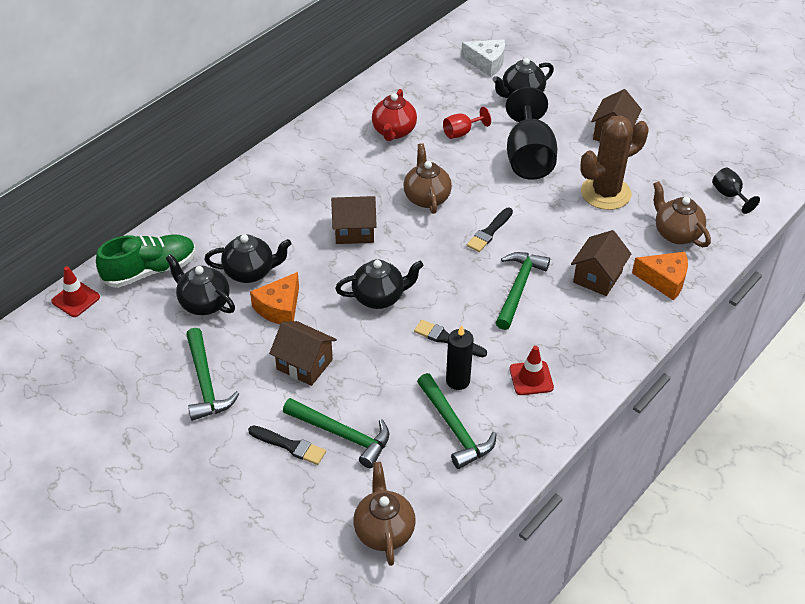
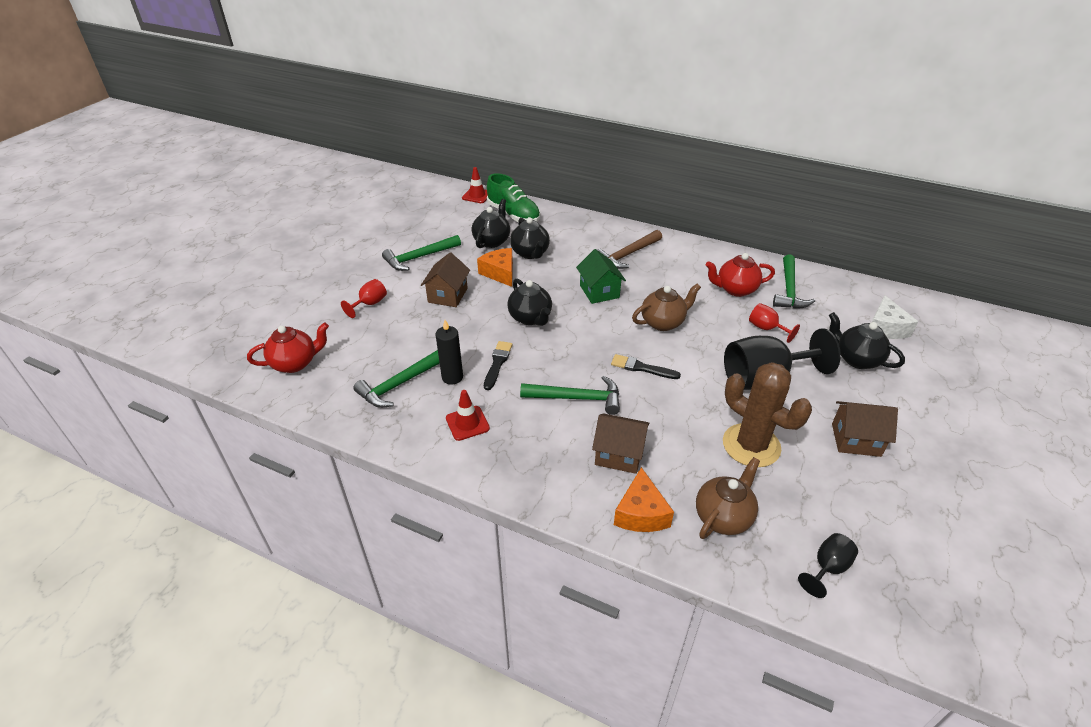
camera: 75 degrees right, 5 degrees down
black brush [248,425,326,465] -> red goblet [341,279,387,318]
orange cheese [250,272,299,324] -> orange cheese turned 45 degrees clockwise [477,248,513,287]
green hammer [283,398,389,468] -> green hammer moved to [773,254,815,309]
brown house [331,196,377,244] -> green house [576,249,626,304]
brown teapot [353,462,416,566] -> red teapot [247,322,329,373]
none -> brown hammer [597,230,662,269]

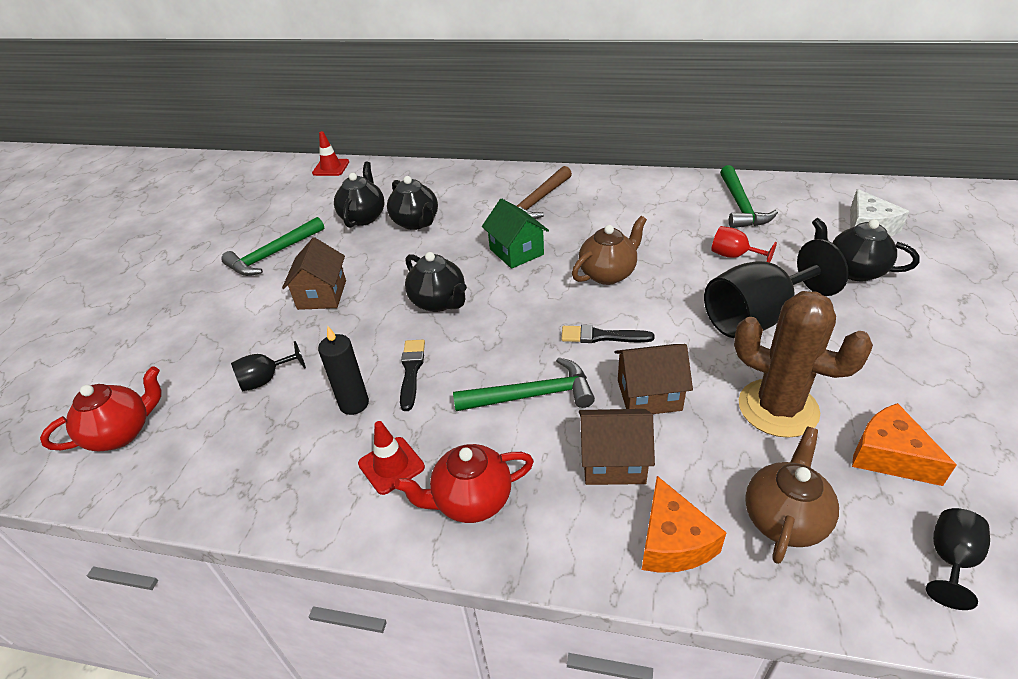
camera: 10 degrees left, 0 degrees up
red goblet [341,279,387,318] -> none
green hammer [353,350,440,408] -> none
orange cheese [477,248,513,287] -> orange cheese moved to [852,403,957,486]
green shoe [487,173,540,222] -> none
red teapot [706,253,775,297] -> red teapot moved to [394,444,534,523]
brown house [832,401,898,457] -> brown house moved to [614,344,693,414]
none -> black goblet [231,341,306,392]

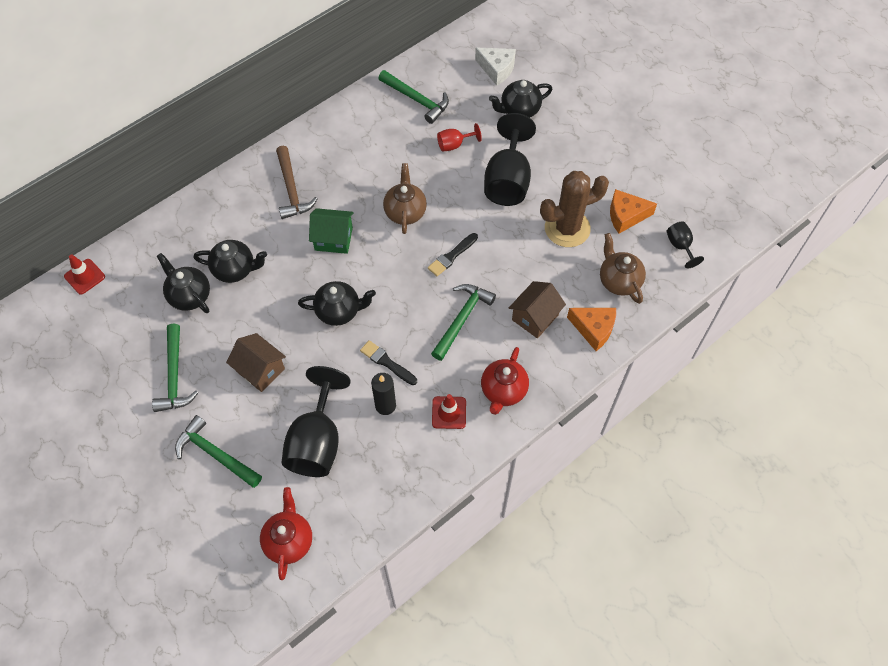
camera: 55 degrees left, 20 degrees up
black goblet [231,341,306,392] -> black goblet [281,366,351,477], size x2.08
brown house [614,344,693,414] -> none
none -> green hammer [175,415,262,488]

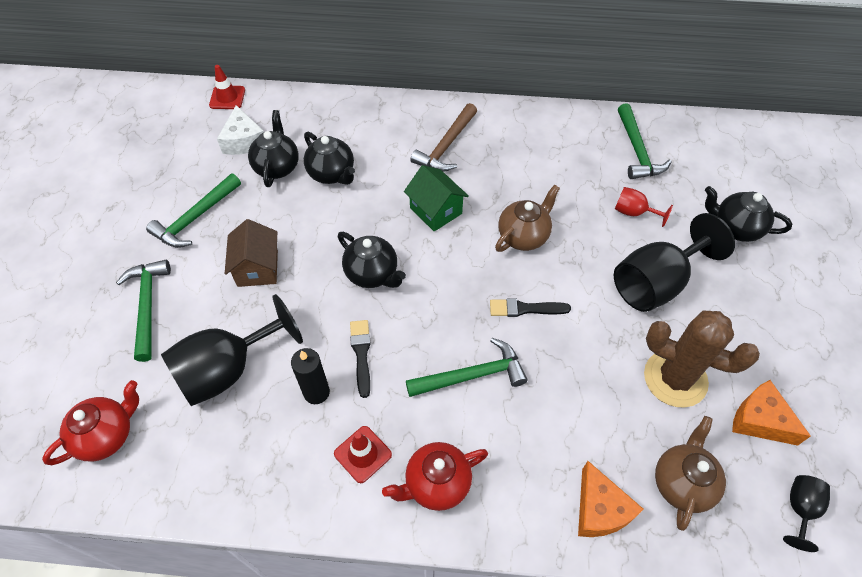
camera: 45 degrees right, 5 degrees down
white cheese [475,48,516,86] -> white cheese moved to [217,105,264,155]
brown house [509,281,566,338] -> none

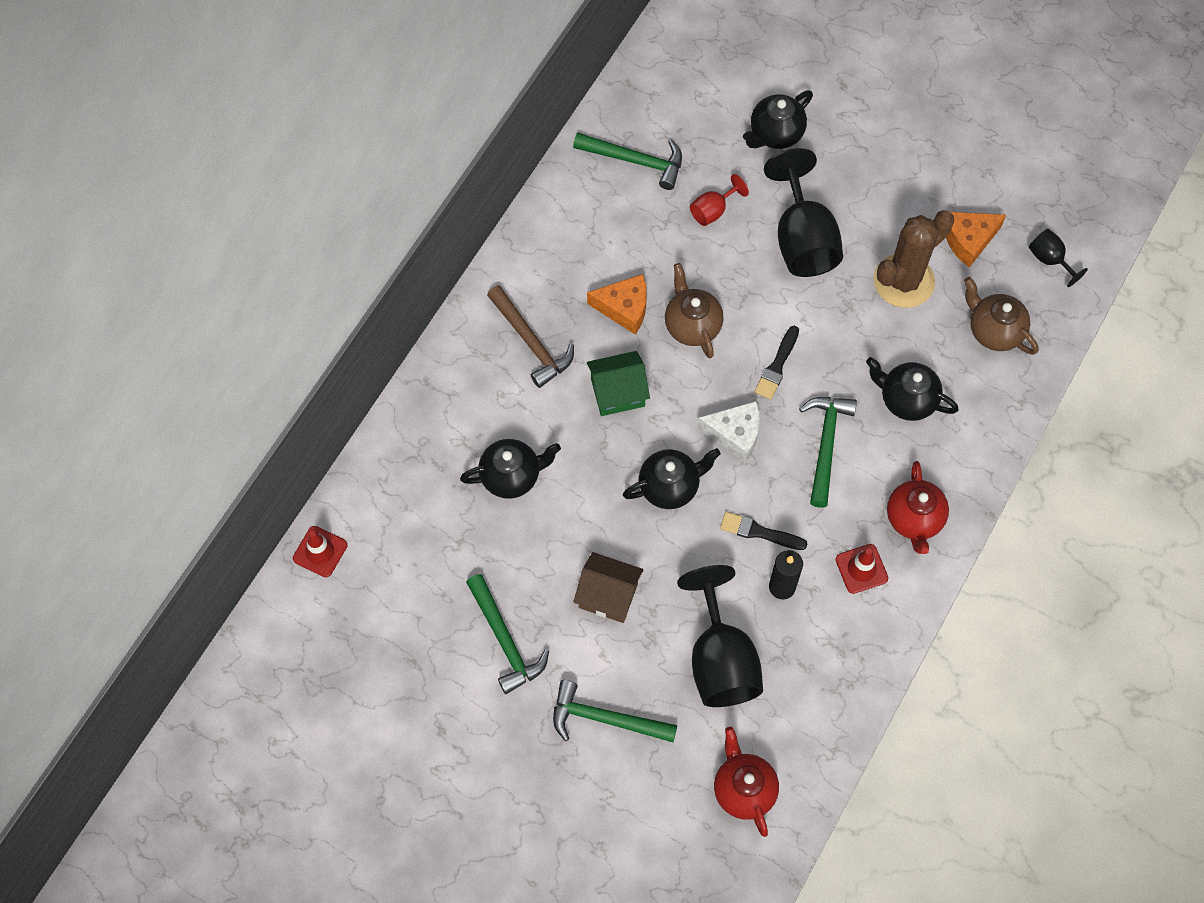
camera: 65 degrees left, 10 degrees up
white cheese [217,105,264,155] -> white cheese moved to [697,401,760,463]
black teapot [248,110,299,187] -> black teapot moved to [866,357,959,421]
orange cheese [578,461,643,537] -> orange cheese moved to [587,274,647,335]

